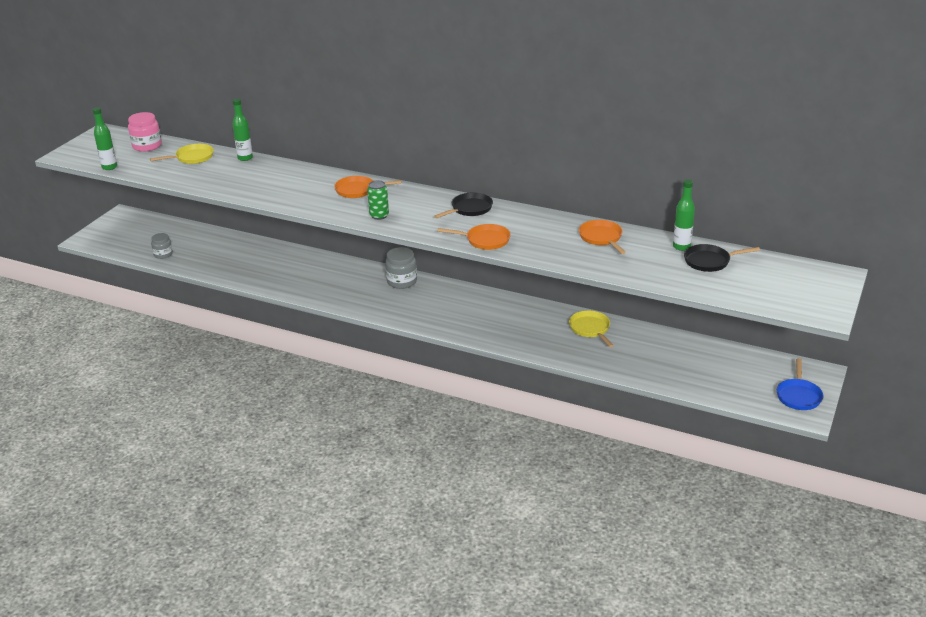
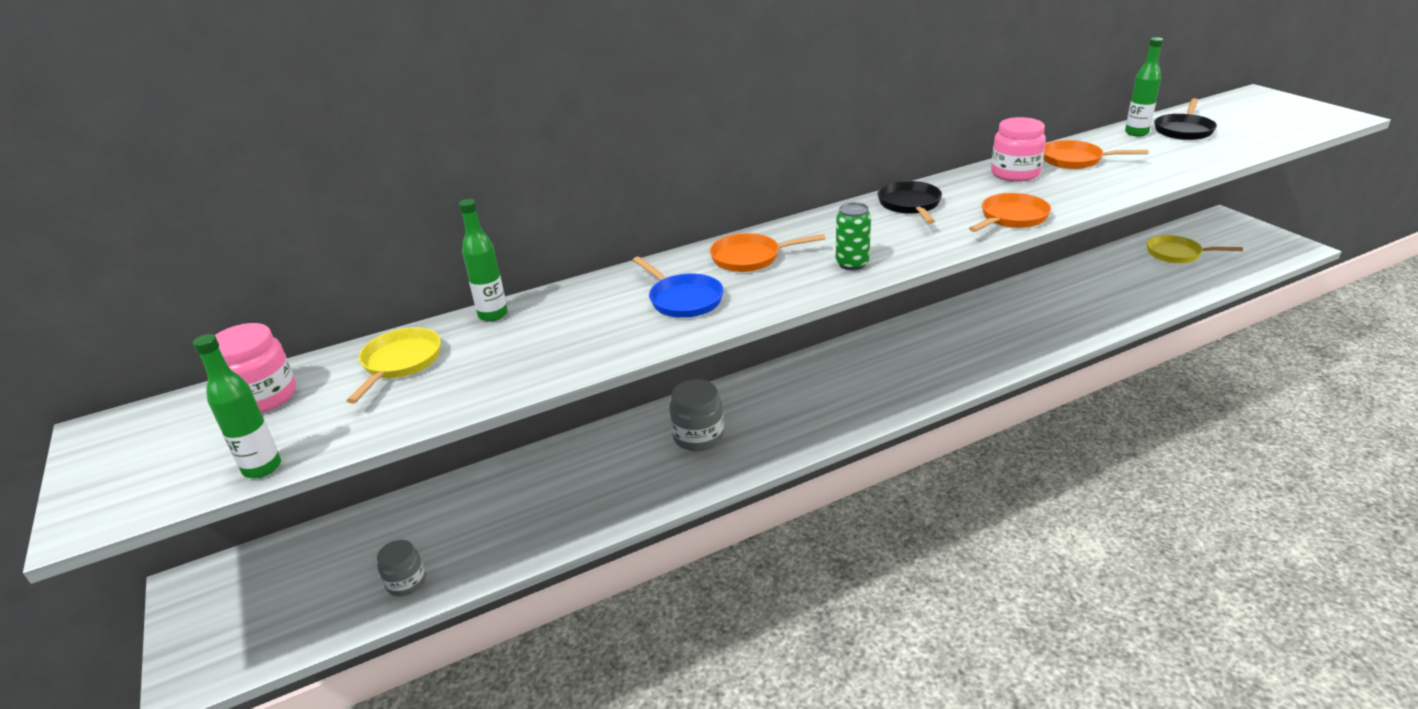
camera: 50 degrees left, 0 degrees up
orange pan [334,176,402,198] -> orange pan turned 45 degrees clockwise [710,233,825,272]
grey jar [385,247,417,289] -> grey jar moved to [669,380,724,451]
yellow pan [569,311,614,347] -> yellow pan moved to [1147,235,1243,263]
blue pan [777,358,823,410] -> blue pan moved to [633,256,724,318]
none -> pink jar [991,117,1046,182]

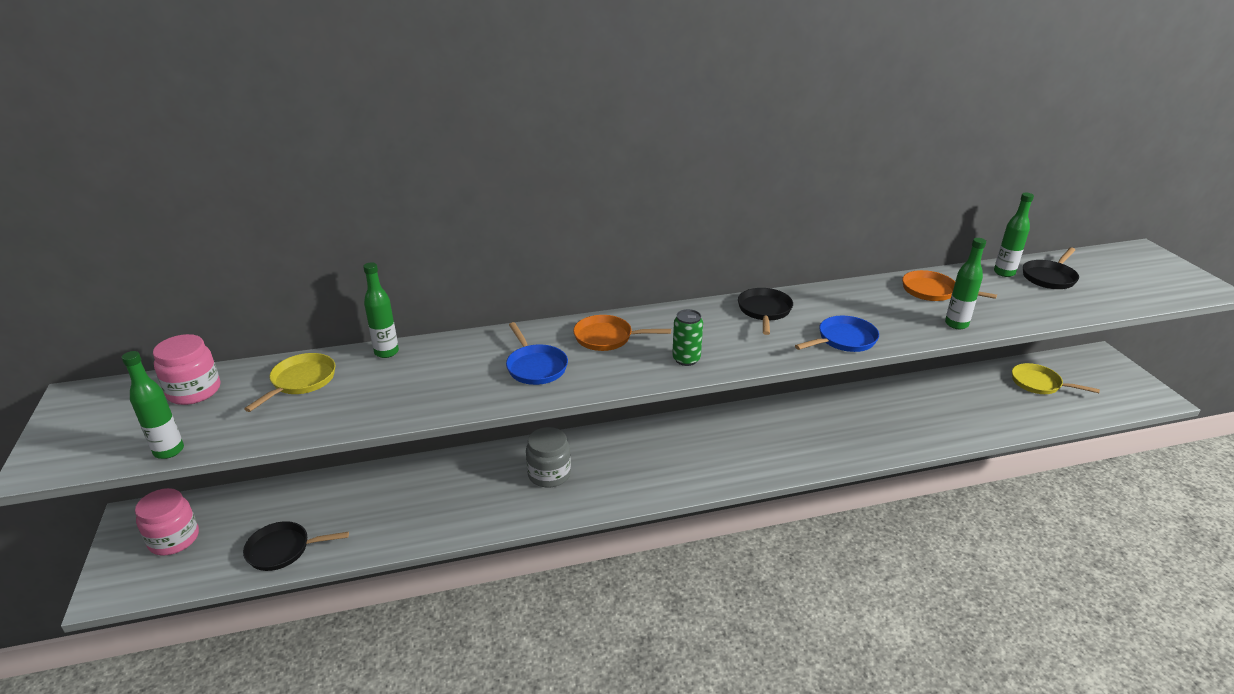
camera: 10 degrees right, 0 degrees up
grey jar [377,540,426,596] -> black pan [243,521,349,571]
orange pan [969,193,1051,232] -> blue pan [795,316,879,352]
pink jar [991,117,1046,182] -> pink jar moved to [135,488,199,555]
none -> green bottle [945,238,986,329]

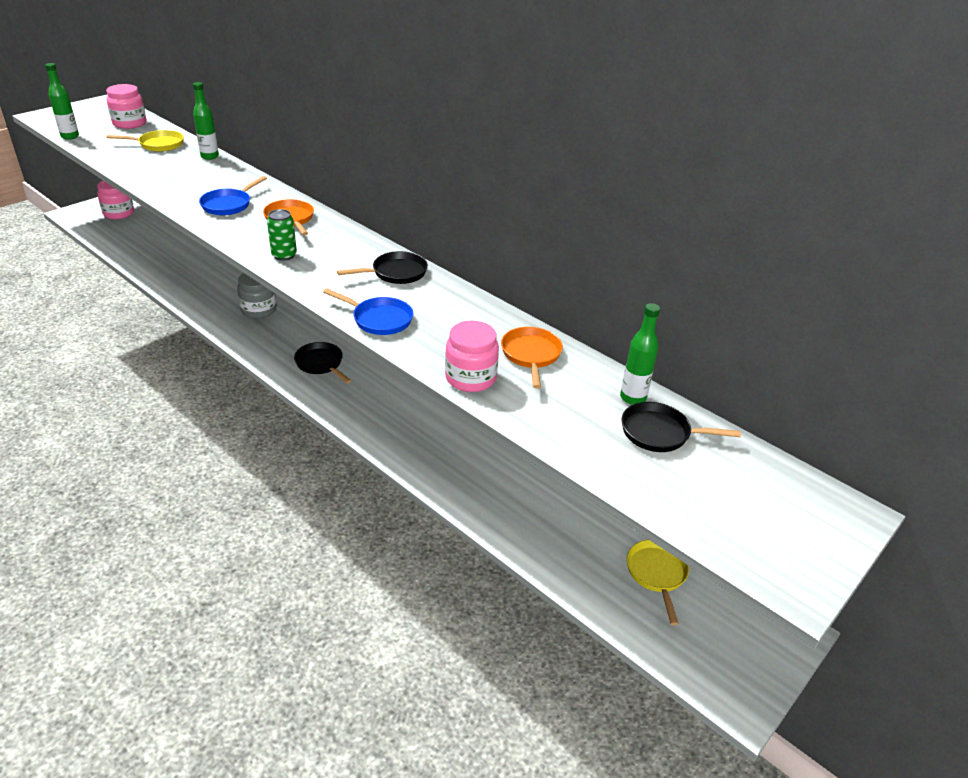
camera: 55 degrees right, 5 degrees up
black pan [243,521,349,571] -> black pan moved to [294,342,351,384]
green bottle [945,238,986,329] -> pink jar [445,321,499,392]

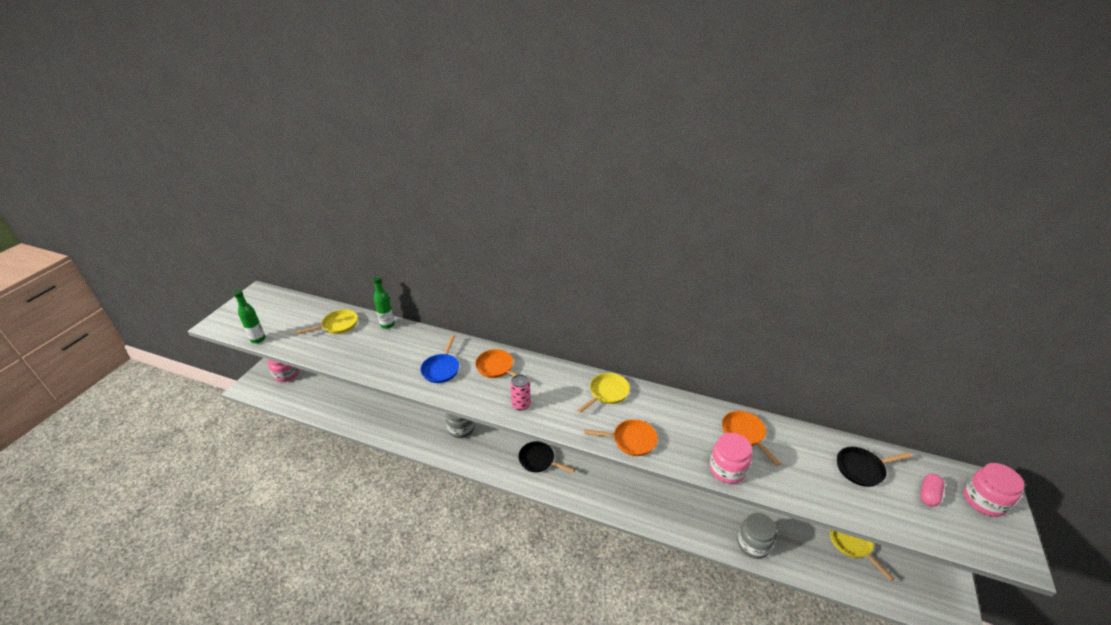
camera: 20 degrees left, 0 degrees up
pink jar [106,84,146,129] -> pink jar moved to [964,463,1025,517]
green can [267,209,297,261] -> pink can [510,374,531,411]
blue pan [323,288,413,335] -> orange pan [584,419,658,456]
black pan [337,251,428,284] -> yellow pan [577,373,630,413]
green bottle [620,303,660,405] -> none
none -> grey jar [737,513,777,559]
none -> pink capsule [920,474,944,506]

